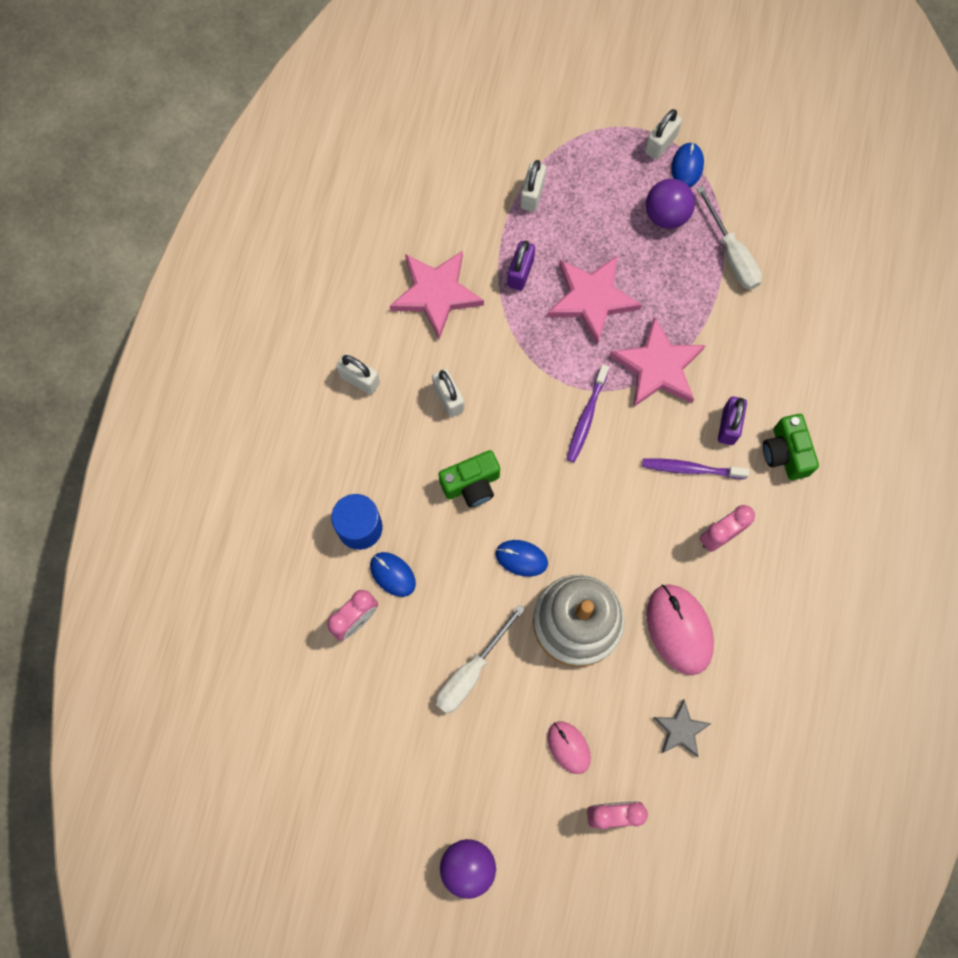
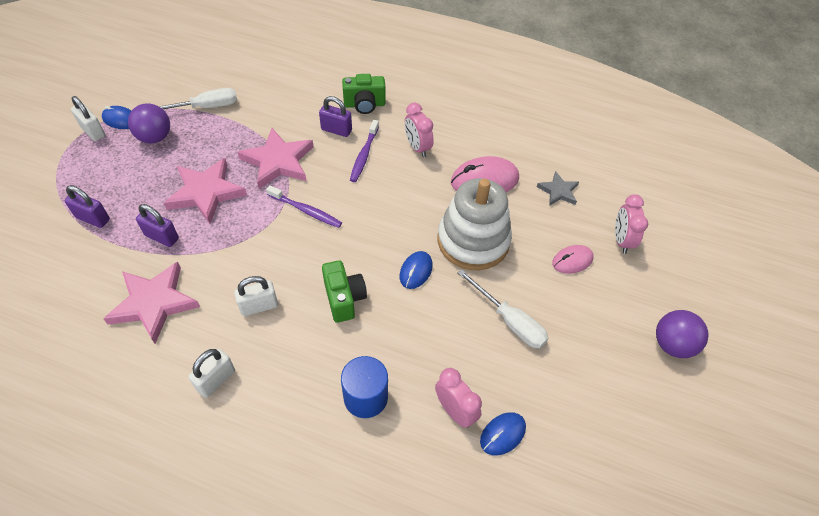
camera: 85 degrees left, 20 degrees down
blue mouse [370,552,416,597] -> blue mouse moved to [480,412,526,456]
white padlock [520,160,546,212] -> purple padlock [64,185,110,228]

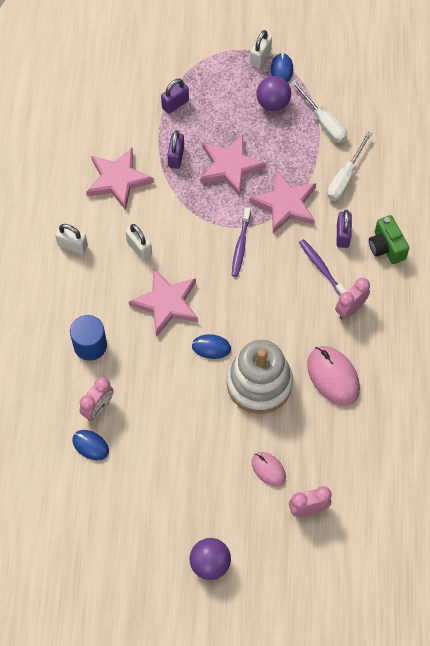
camera: 75 degrees right, 10 degrees up
purple padlock [64,185,110,228] -> purple padlock turned 45 degrees clockwise [161,79,189,114]
green camera [322,260,367,323] -> pink star [129,268,198,337]
purple toothbrush [350,120,379,182] -> purple toothbrush turned 60 degrees clockwise [299,239,346,296]
white screwdriver [458,269,548,348] -> white screwdriver moved to [327,132,372,201]
grey star [537,171,579,206] -> none

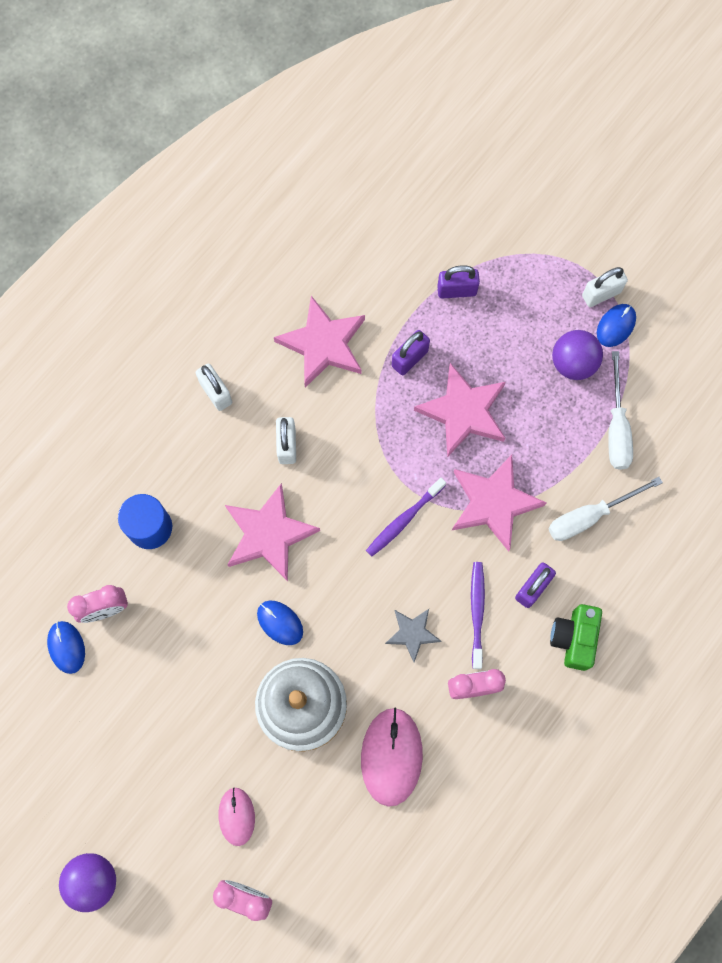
camera: 35 degrees right, 10 degrees up
none -> grey star [385,609,441,662]

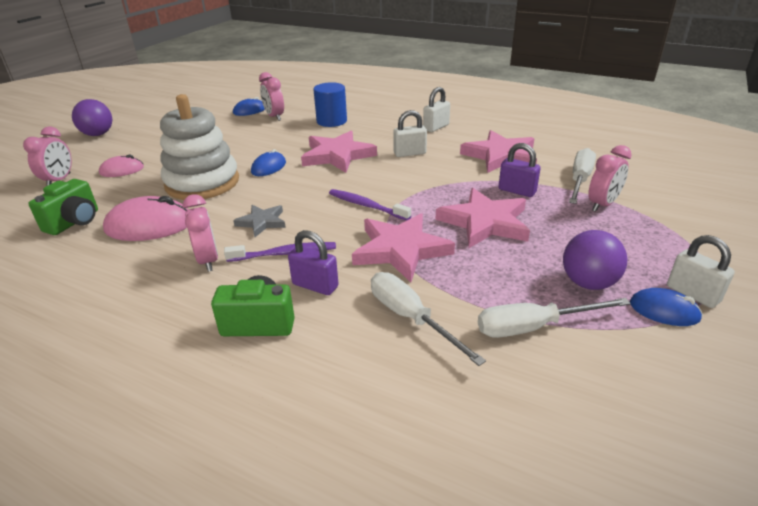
camera: 80 degrees right, 40 degrees down
purple padlock [437,265,480,299] -> pink clock [588,145,631,212]
none -> green camera [28,179,98,235]
none -> white screwdriver [569,148,596,204]

